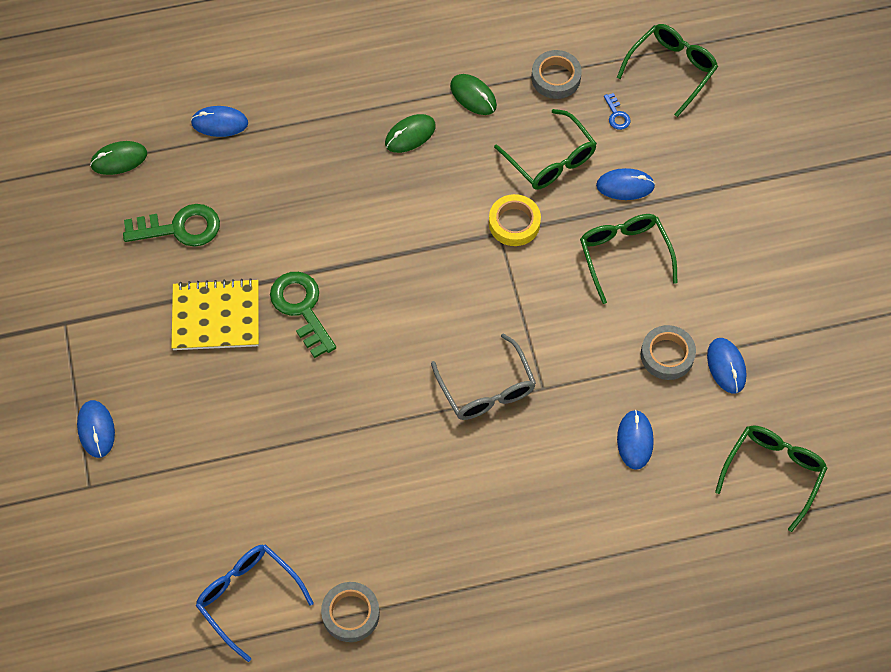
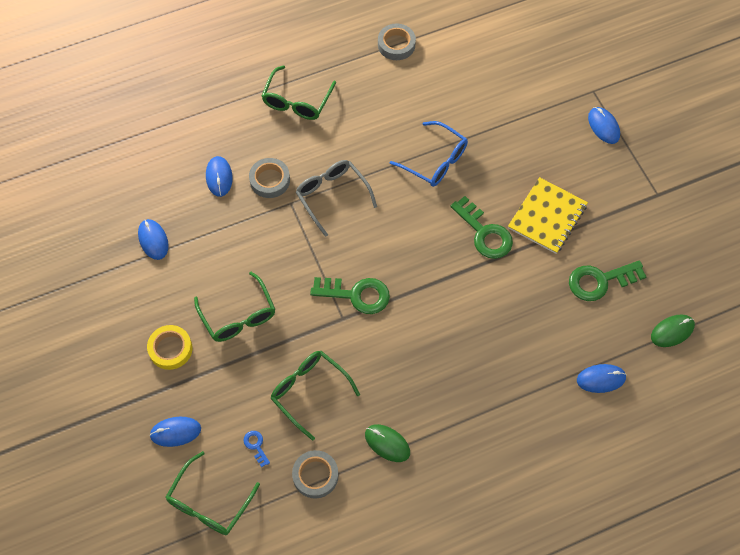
camera: 170 degrees right, 0 degrees up
yellow notebook [171,278,259,350] -> yellow notebook turned 45 degrees counterclockwise [508,177,588,254]
blue glasses [196,544,314,662] -> blue glasses moved to [390,121,468,187]
green mouse [385,114,436,153] -> none
yellow tape [489,194,541,246] -> yellow tape moved to [147,325,192,370]
blue mouse [596,168,655,200] -> blue mouse moved to [149,417,201,447]
grey tape [641,325,696,380] -> grey tape moved to [249,158,290,198]
green glasses [715,425,828,532] -> green glasses moved to [262,65,336,120]
none -> green key [310,277,390,314]

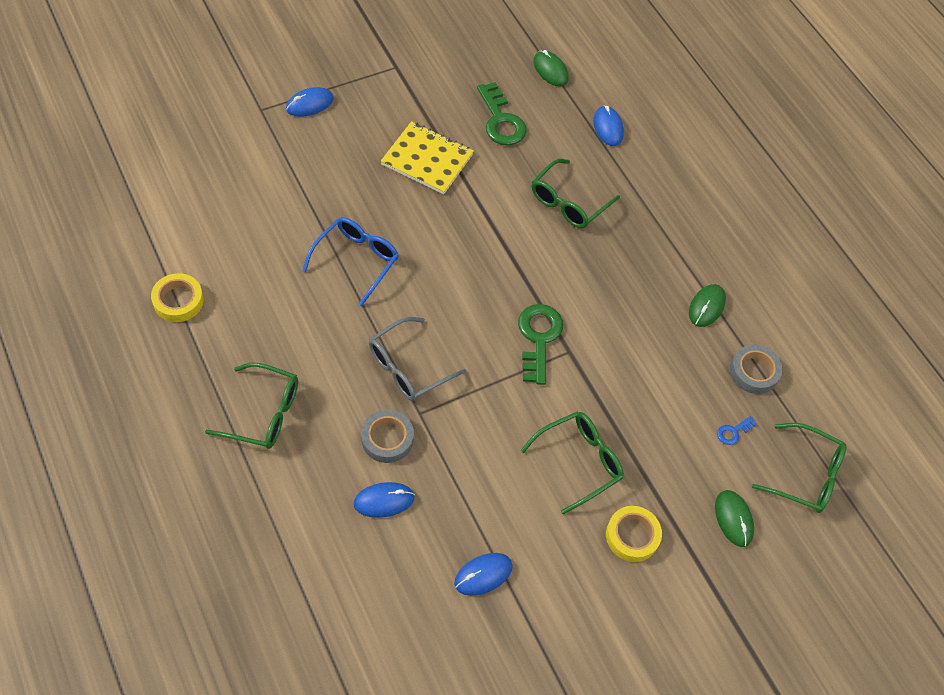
camera: 100 degrees left, 5 degrees down
blue mouse [149,417,201,447] -> green mouse [715,490,754,547]
green glasses [270,351,360,441] -> green glasses moved to [532,159,620,228]
grey tape [378,24,416,60] -> yellow tape [151,273,204,322]
green key [450,196,513,259] -> none

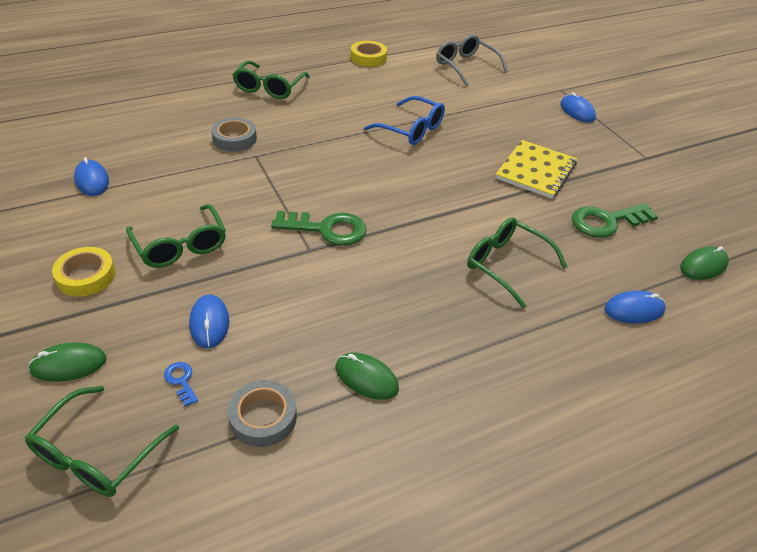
camera: 95 degrees right, 15 degrees down
blue mouse [353,482,415,518] -> blue mouse moved to [189,294,229,348]
grey glasses [369,317,467,401] -> grey glasses moved to [436,35,508,86]

